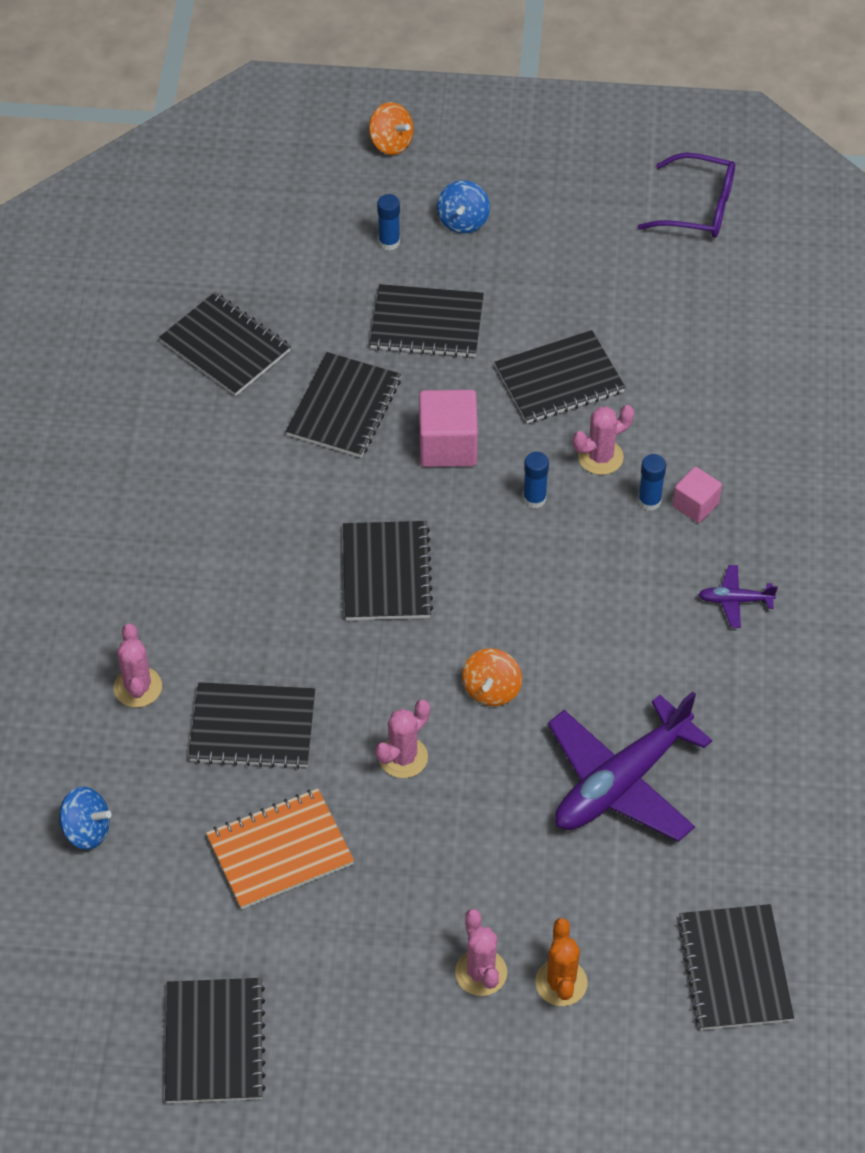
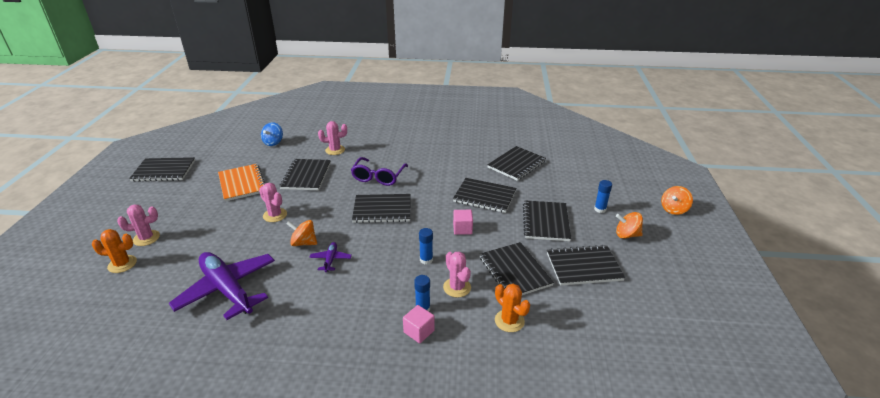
camera: 90 degrees right, 20 degrees down
pink cube [419,390,478,467] -> pink cube [453,210,473,235], size x0.61
blue spinning top [437,180,490,234] -> orange spinning top [616,212,643,239]
purple glasses [638,153,735,238] -> purple glasses moved to [351,157,408,186]
black notebook [677,904,794,1030] -> black notebook moved to [547,245,625,286]
purple plane [698,565,778,628] -> purple plane moved to [309,242,352,272]
none -> orange cactus [495,284,530,332]

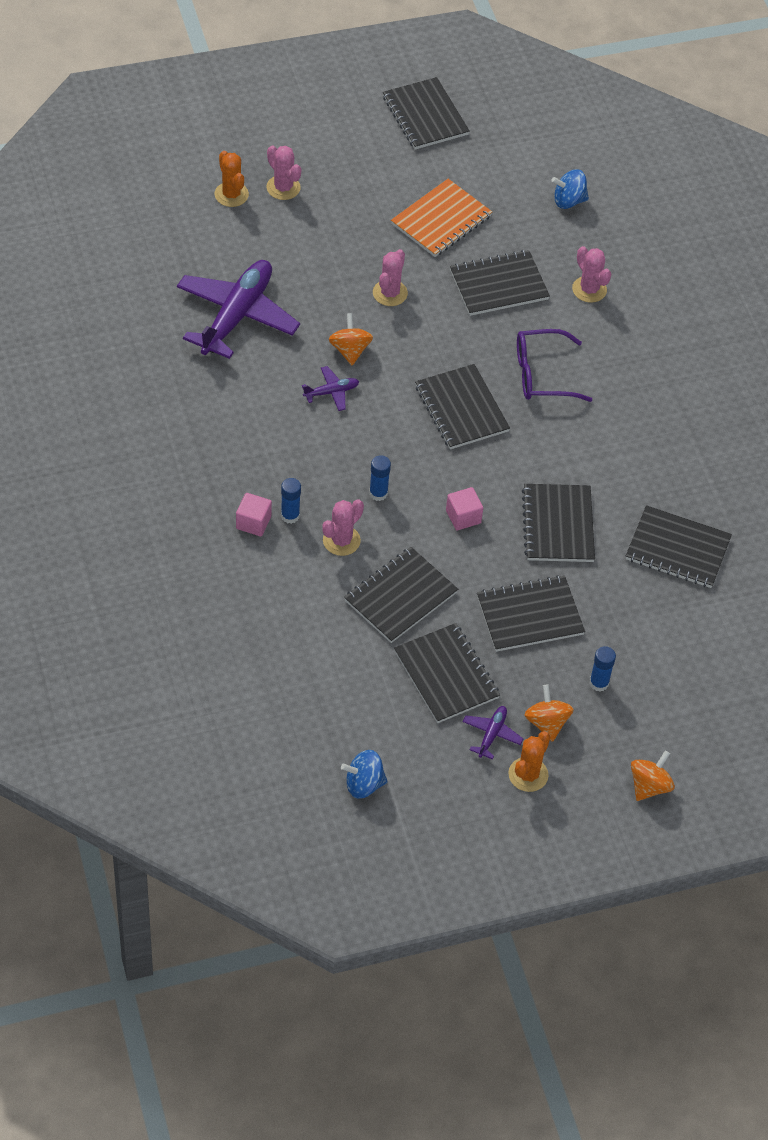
camera: 65 degrees right, 20 degrees up
orange cactus [495,284,530,332] -> orange cactus moved to [508,731,550,792]
orange spinning top [661,186,693,215] -> orange spinning top turned 105 degrees clockwise [631,751,675,801]
none -> blue spinning top [341,750,388,799]
none -> purple plane [463,706,523,759]

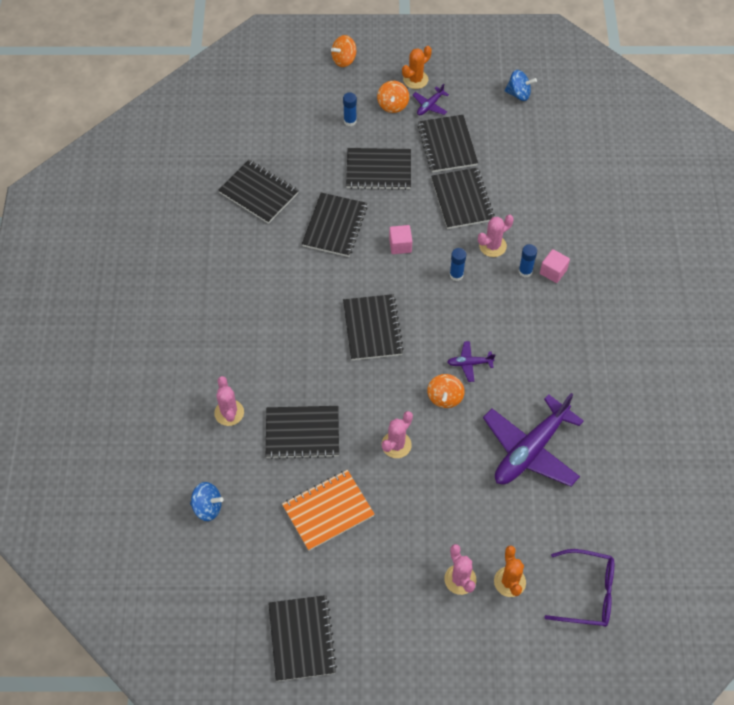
camera: 160 degrees left, 5 degrees up
black notebook [344,547,458,643] -> black notebook turned 75 degrees counterclockwise [431,168,495,229]
purple glasses [517,329,592,402] -> purple glasses moved to [544,549,614,627]

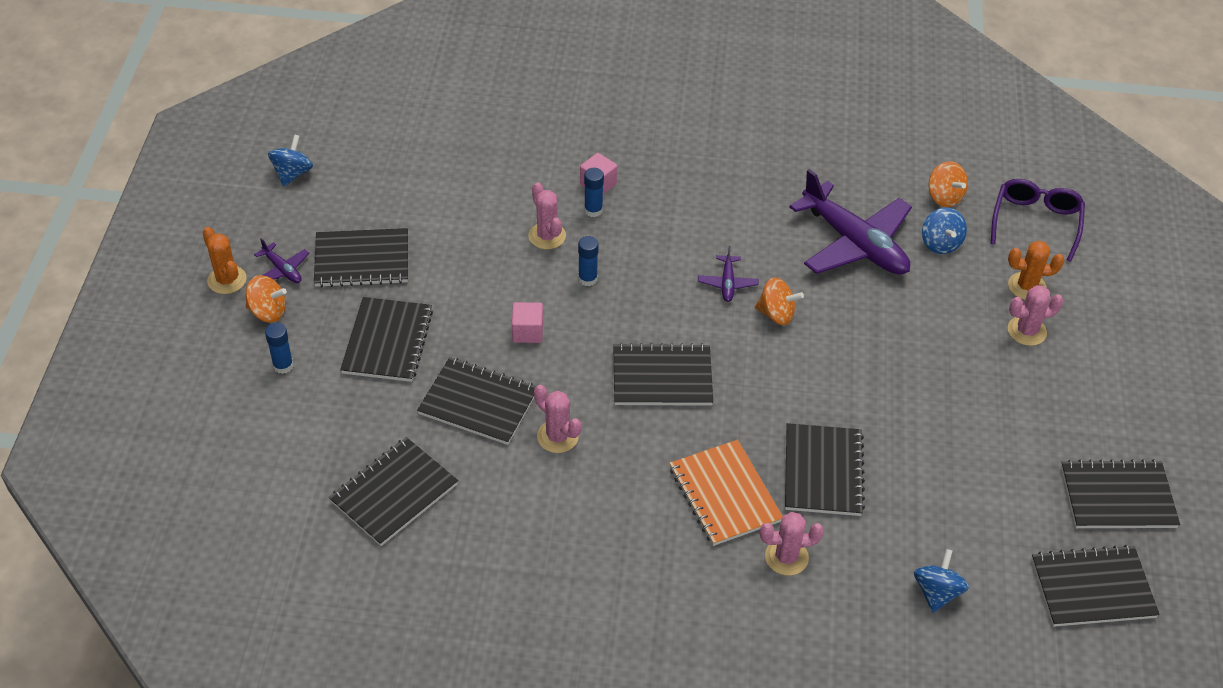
camera: 85 degrees left, 10 degrees down
orange notebook [282,470,375,551] -> orange notebook moved to [670,440,783,546]
orange spinning top [331,35,356,67] -> orange spinning top moved to [929,161,968,207]
pink cactus [382,411,413,458] -> pink cactus moved to [534,385,582,453]
black notebook [431,168,495,229] -> black notebook moved to [1031,545,1160,627]
none -> blue spinning top [922,208,967,254]

